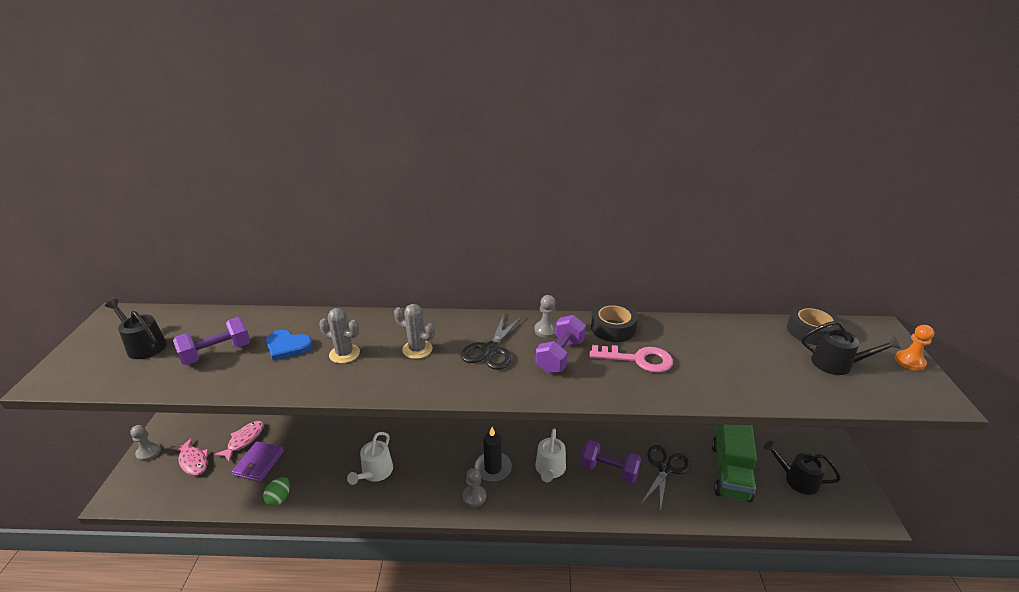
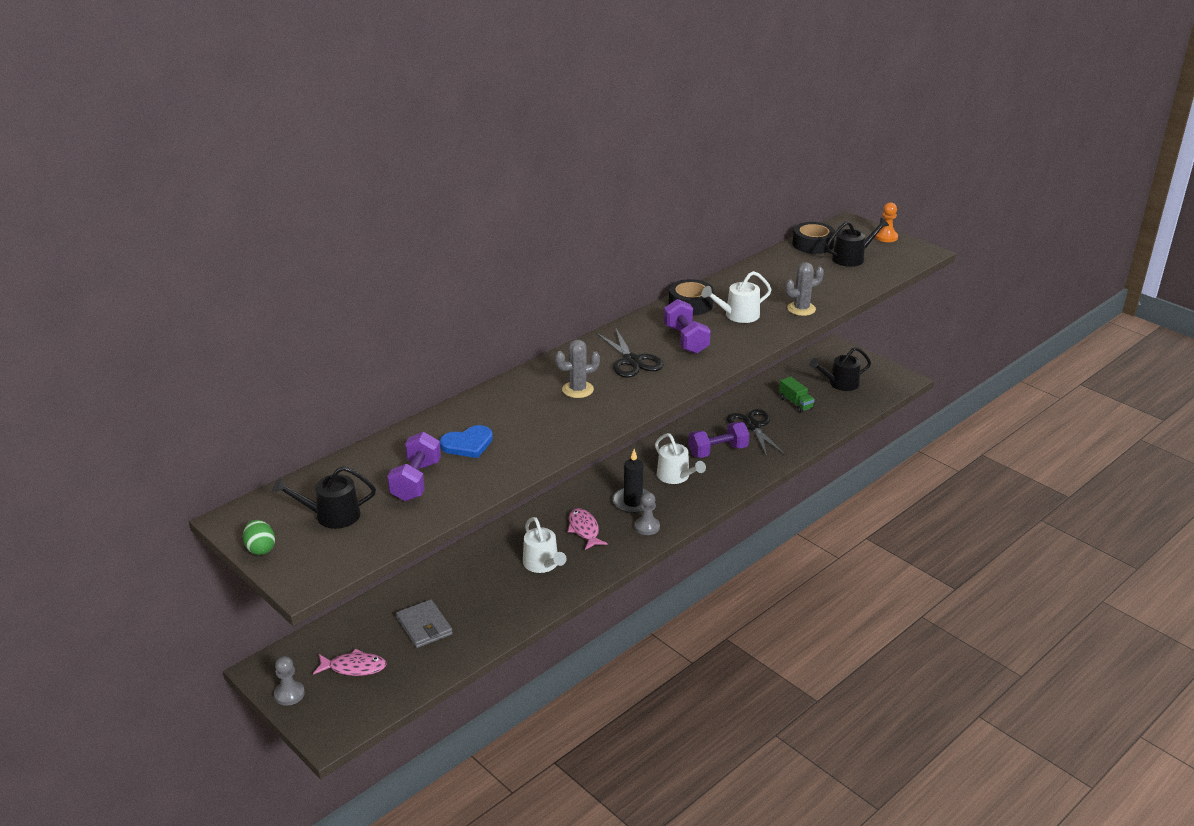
camera: 45 degrees left, 0 degrees up
pink fish [214,421,264,462] -> pink fish moved to [567,508,608,550]
purple wallet [232,441,284,482] -> grey wallet [396,599,453,648]
green egg [263,477,290,506] -> green egg moved to [243,520,275,555]
grey cactus [319,308,360,363] -> grey cactus moved to [785,262,824,316]
grey pawn [534,295,556,338] -> none
pink key [590,345,673,373] -> white watering can [701,271,772,323]
green truck [712,424,757,502] -> green truck [779,377,815,413], size x0.49

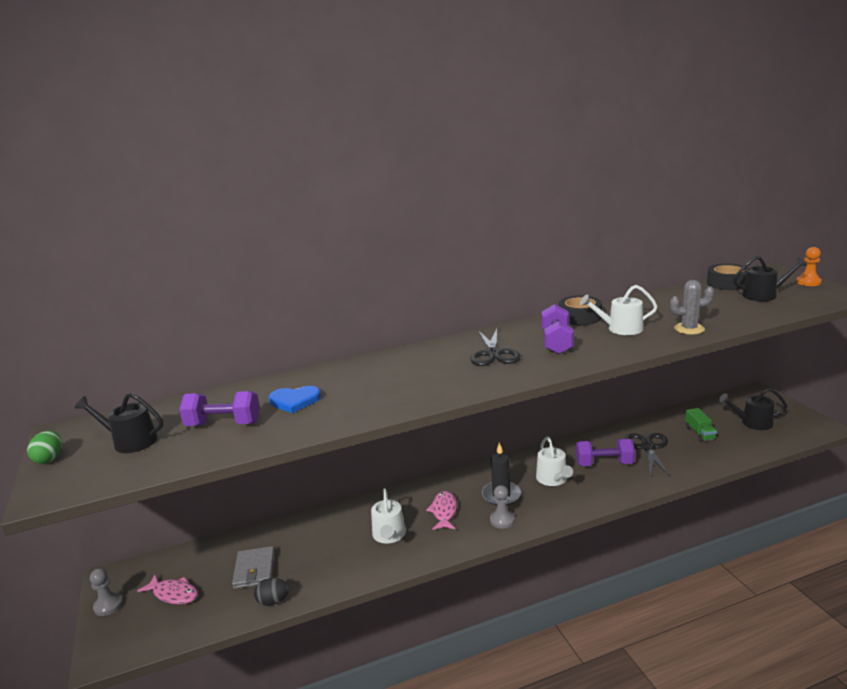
camera: 25 degrees right, 10 degrees down
purple dumbbell [387,432,441,501] -> purple dumbbell turned 60 degrees clockwise [179,391,260,426]
grey cactus [555,340,600,398] -> none
none -> black egg [254,578,289,606]

